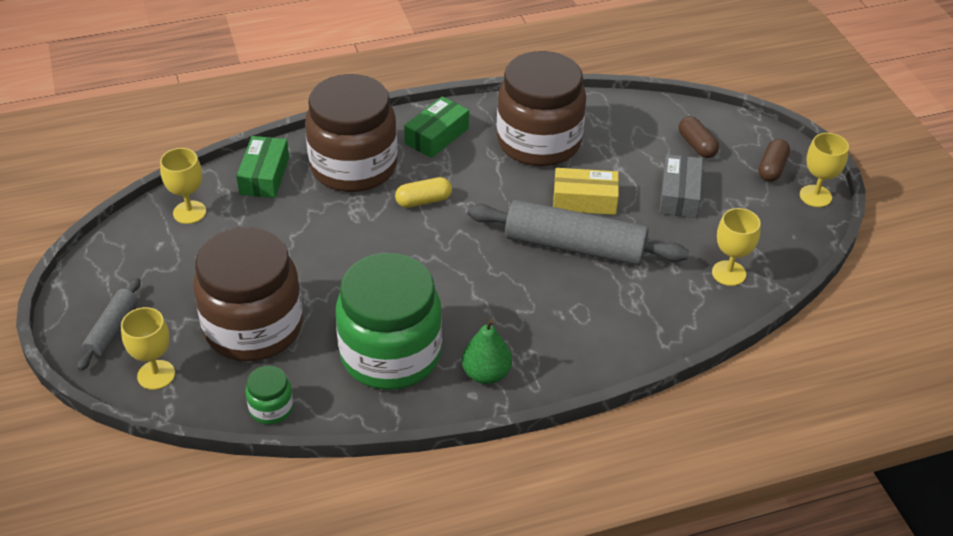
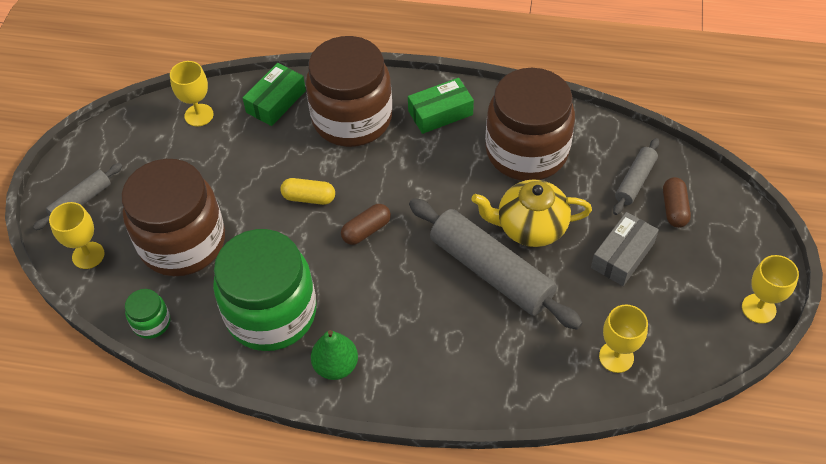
camera: 30 degrees right, 10 degrees up
yellow capsule [395,177,452,208] -> yellow capsule moved to [280,178,335,205]
yellow box [553,168,619,215] -> yellow teapot [471,179,592,247]
brown capsule [758,139,790,182] -> brown capsule moved to [341,204,391,245]
none -> grey rolling pin [613,138,659,215]

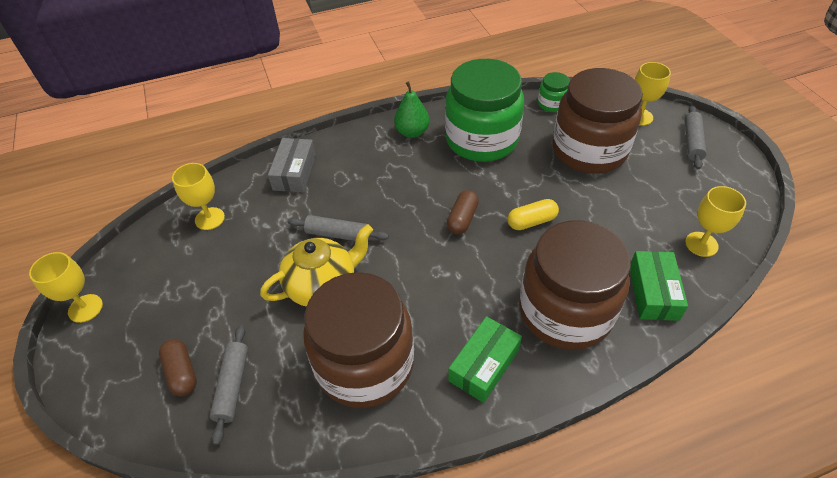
camera: 150 degrees right, 5 degrees down
grey rolling pin [409,198,583,330] -> grey rolling pin [288,215,389,241], size x0.52
grey box [591,212,659,286] -> grey box moved to [268,138,316,192]

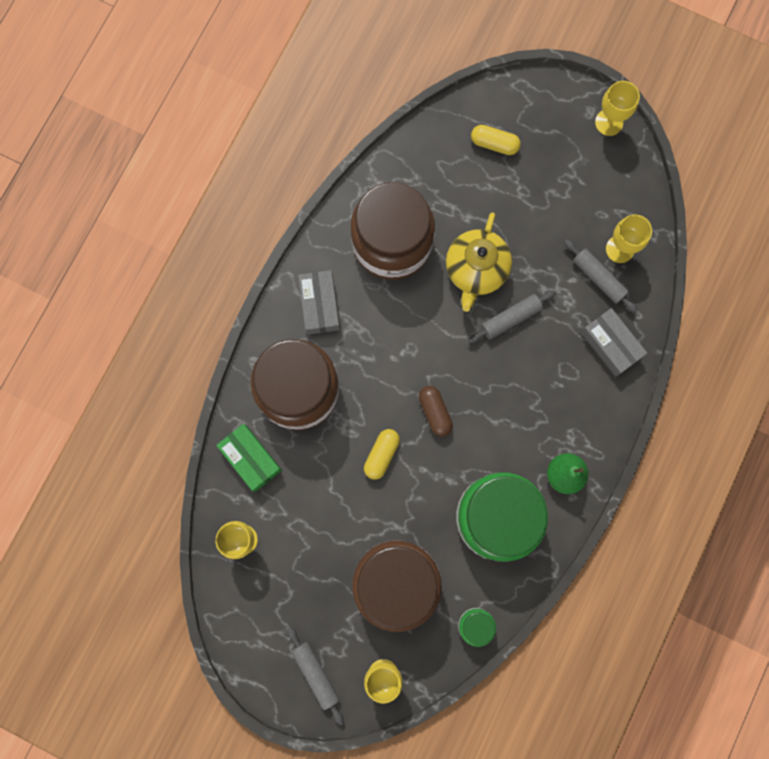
camera: 135 degrees right, 30 degrees up
brown capsule [159,339,197,397] -> yellow capsule [471,125,521,155]
grey rolling pin [210,325,248,445] -> grey rolling pin moved to [564,240,638,313]
green box [448,316,522,403] -> grey box [298,270,340,335]

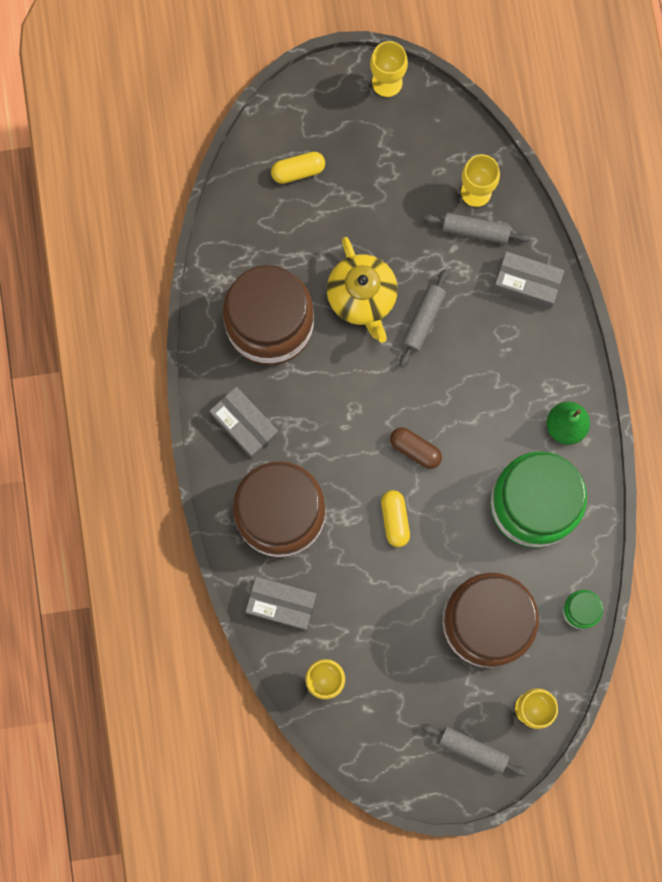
camera: 35 degrees left, 0 degrees up
green box [216,424,282,492] -> grey box [245,576,317,631]

